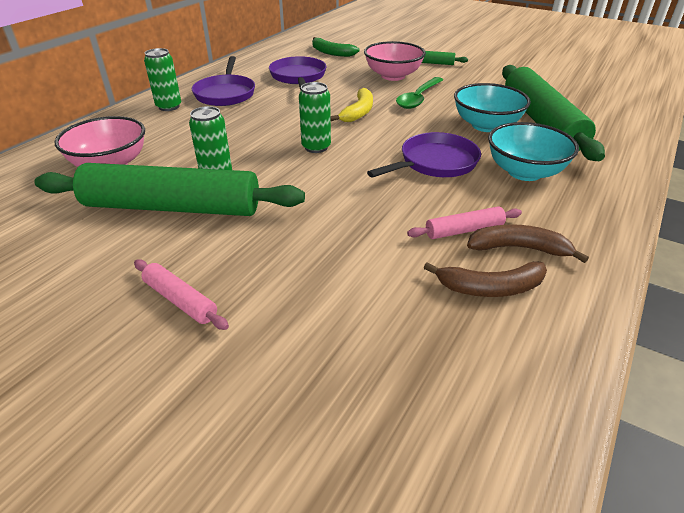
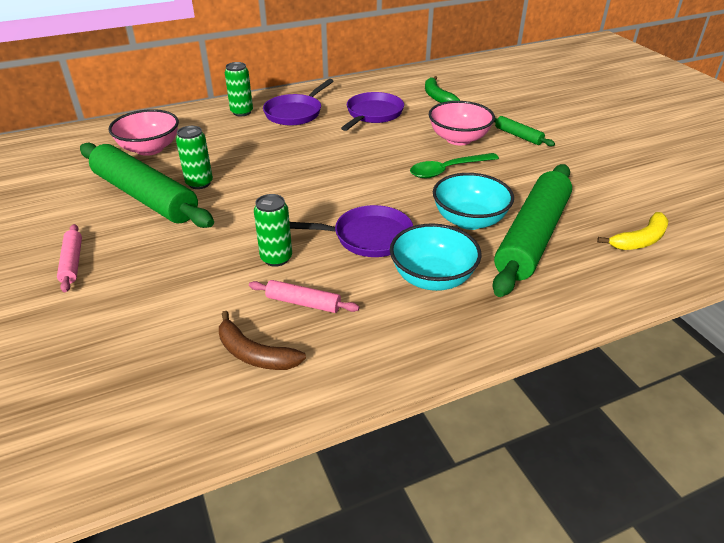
camera: 35 degrees right, 0 degrees up
green can [299,82,331,153] -> green can moved to [254,194,292,267]
yellow banana [331,88,373,122] -> yellow banana moved to [597,212,669,250]
brown banana [467,224,589,263] -> none

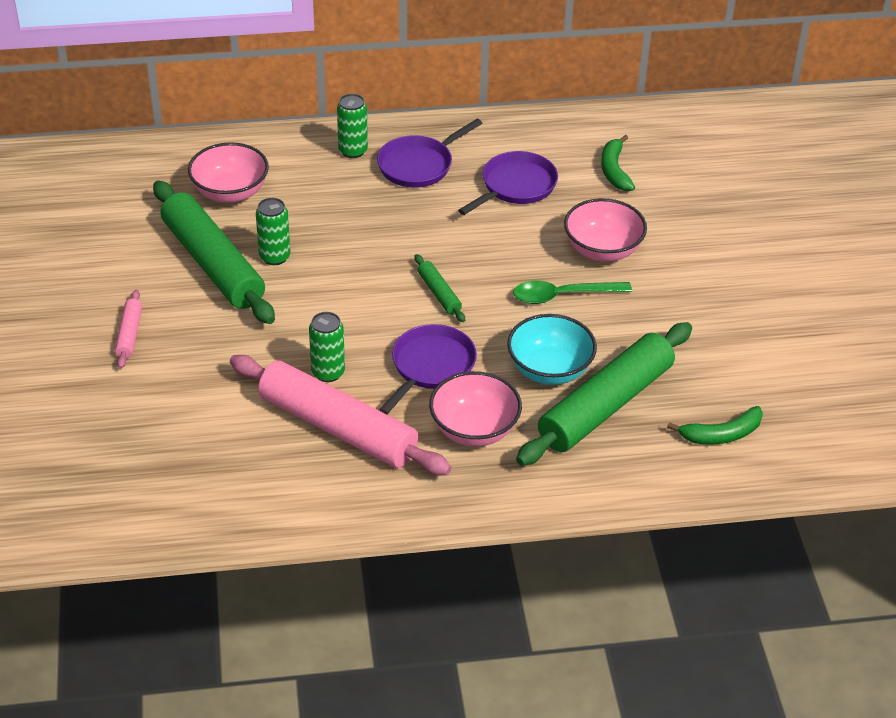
camera: 15 degrees right, 5 degrees up
brown banana [219,311,306,370] -> none
pink rolling pin [249,280,359,313] -> pink rolling pin [230,355,451,475], size x2.31
purple pan [290,205,413,257] -> purple pan turned 75 degrees counterclockwise [379,324,477,414]
turquoise bowl [390,223,481,291] -> pink bowl [429,371,522,446]
green rolling pin [494,116,555,146] -> green rolling pin moved to [415,254,465,322]
yellow banana [597,212,669,250] -> green banana [667,406,763,445]

